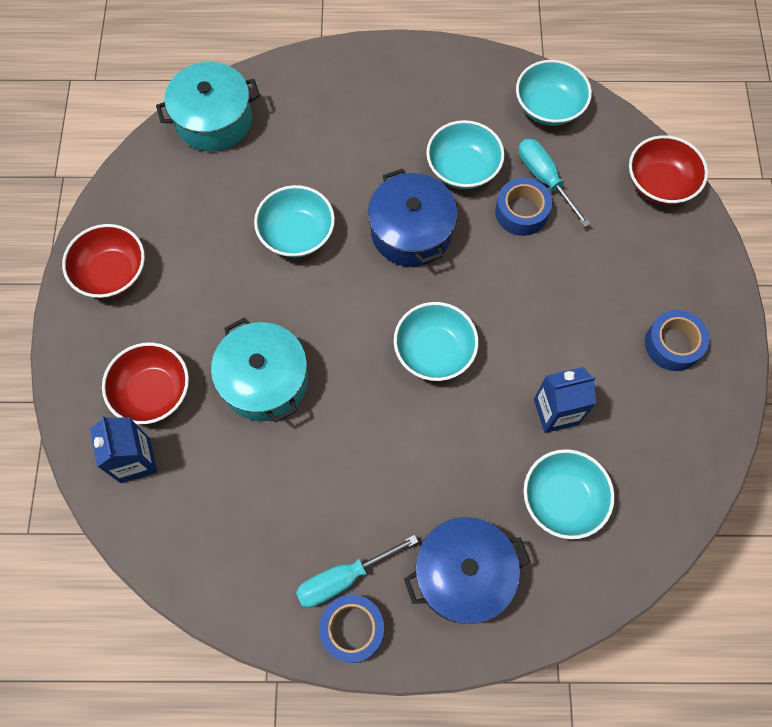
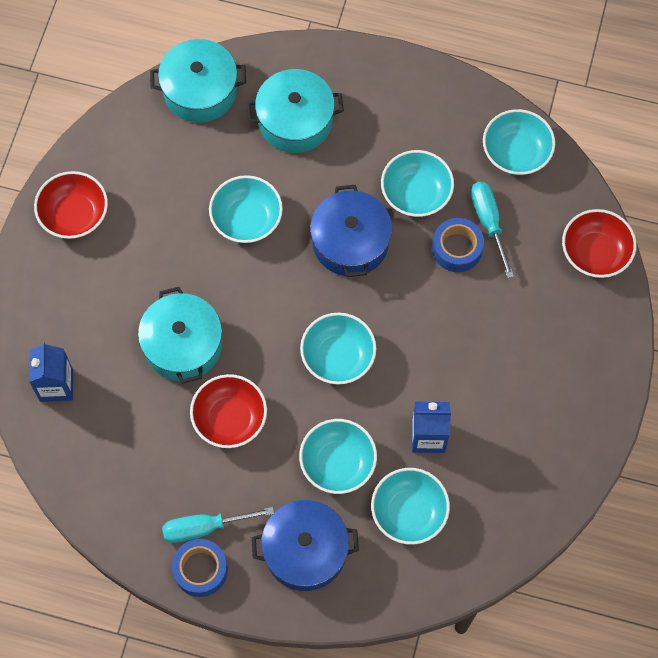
camera: 15 degrees right, 0 degrees up
red bowl [102,343,189,424] -> red bowl moved to [190,374,267,448]
blue tape [645,310,710,371] -> none
none -> turquoise pot [246,69,344,153]
none -> turquoise bowl [299,419,377,494]

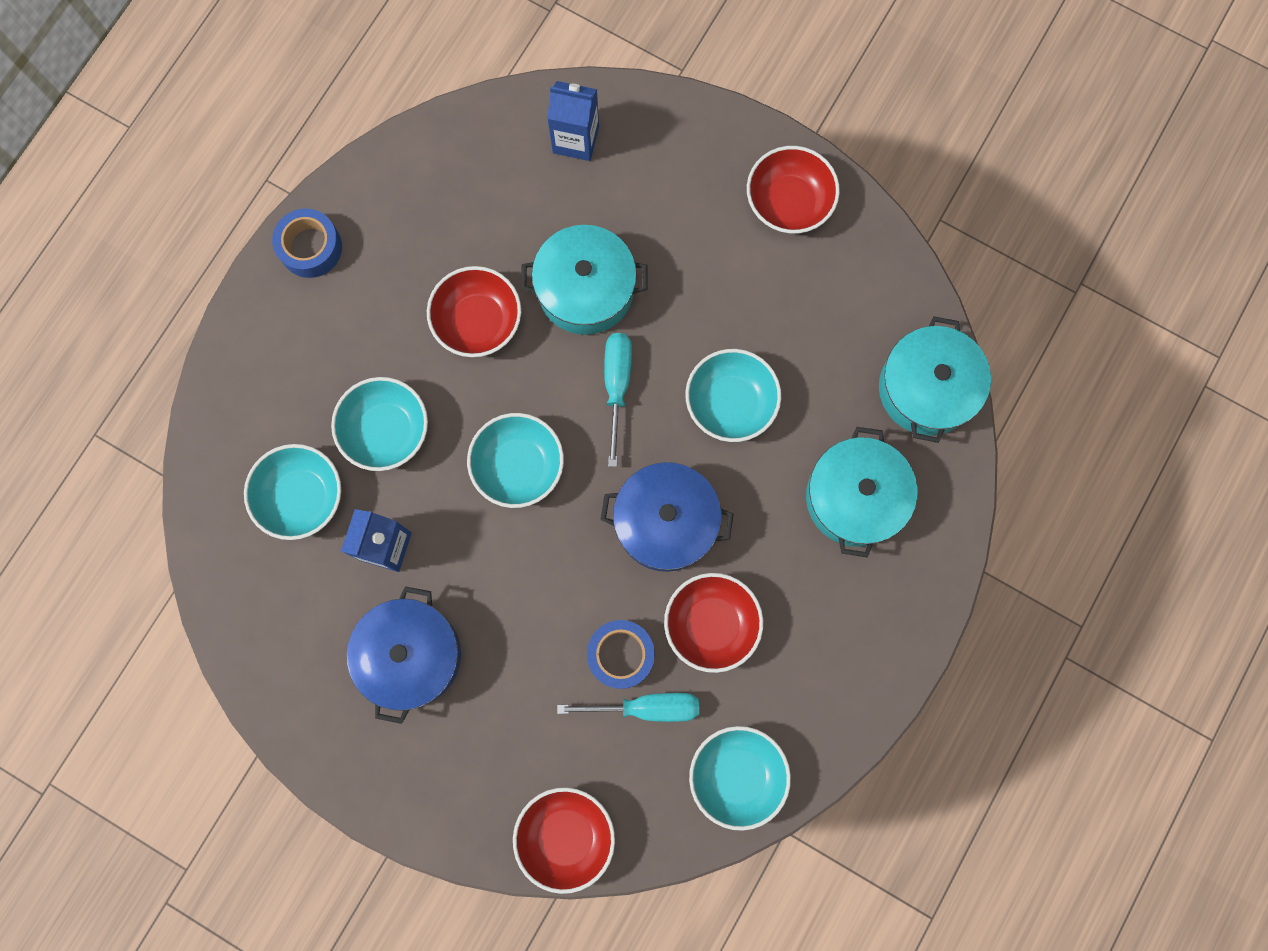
camera: 105 degrees right, 10 degrees up
turquoise screwdriver [162,507,274,543] -> turquoise screwdriver moved to [604,333,632,467]
blue pot [252,500,359,591] -> blue pot moved to [347,586,461,724]
turquoise bowl [381,150,454,217] -> red bowl [664,573,763,673]

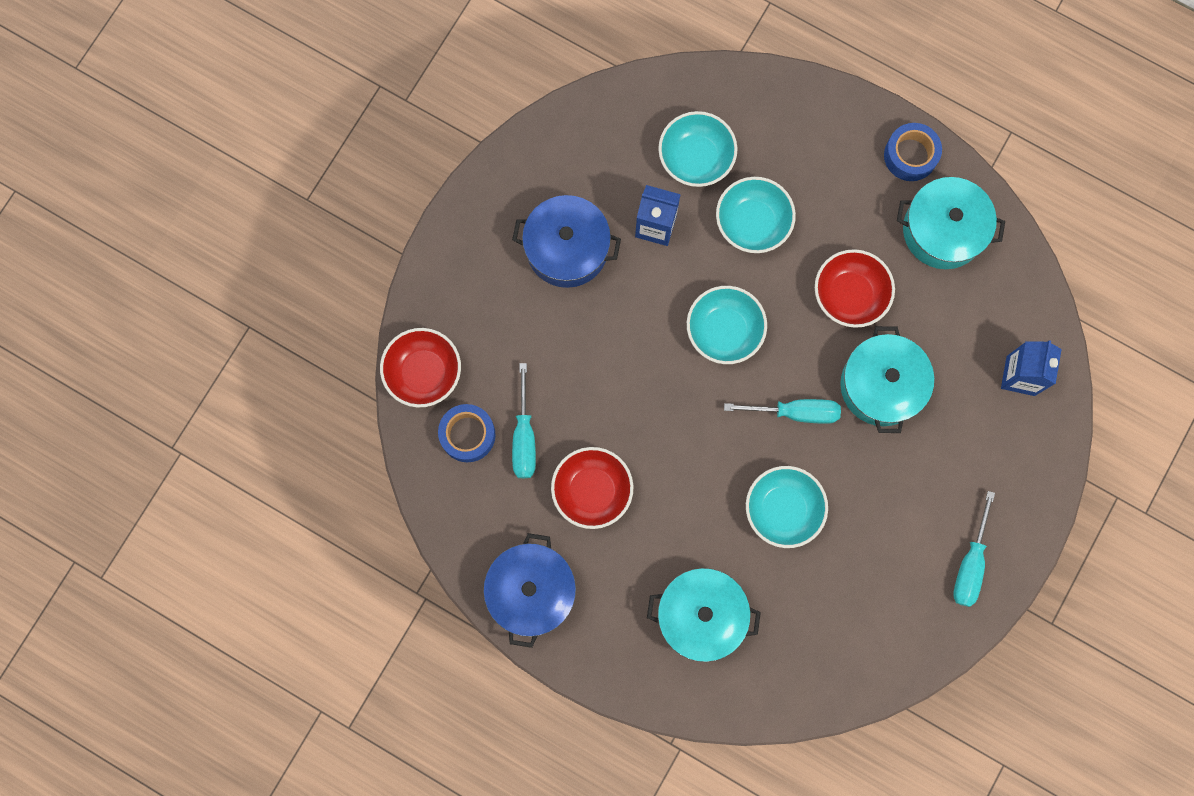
camera: 90 degrees right, 0 degrees up
blue tape [587,620,655,689] -> blue tape moved to [438,404,496,462]
blue pot [600,462,734,572] -> blue pot moved to [483,533,576,648]
turquoise bowl [689,726,791,831] -> none
red bowl [747,146,840,233] -> turquoise screwdriver [953,491,995,607]
turquoise pot [879,316,991,443] -> turquoise pot moved to [897,177,1005,269]

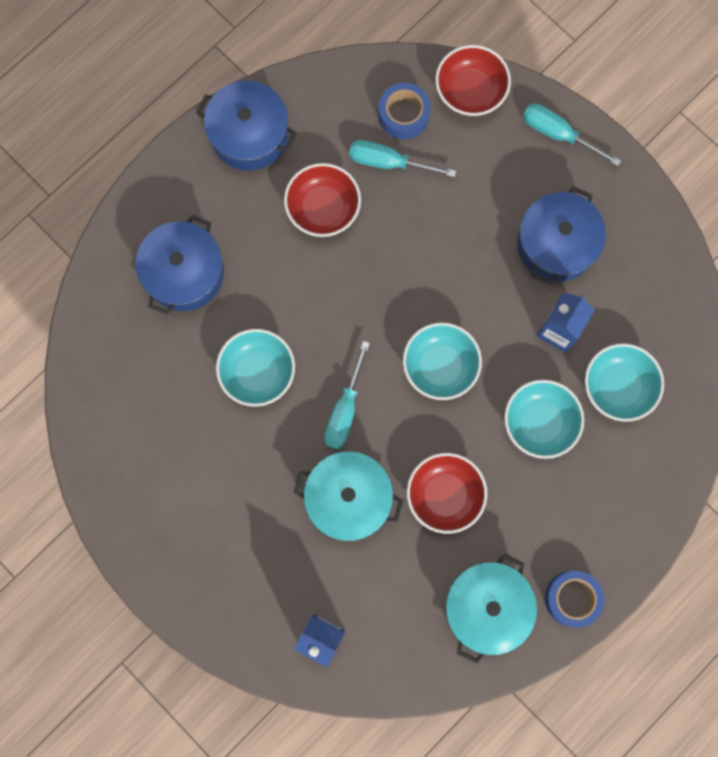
camera: 105 degrees right, 0 degrees up
turquoise pot [647,568,761,662] -> blue pot [136,215,224,315]
turquoise screwdriver [953,491,995,607] -> turquoise screwdriver moved to [523,104,621,166]

